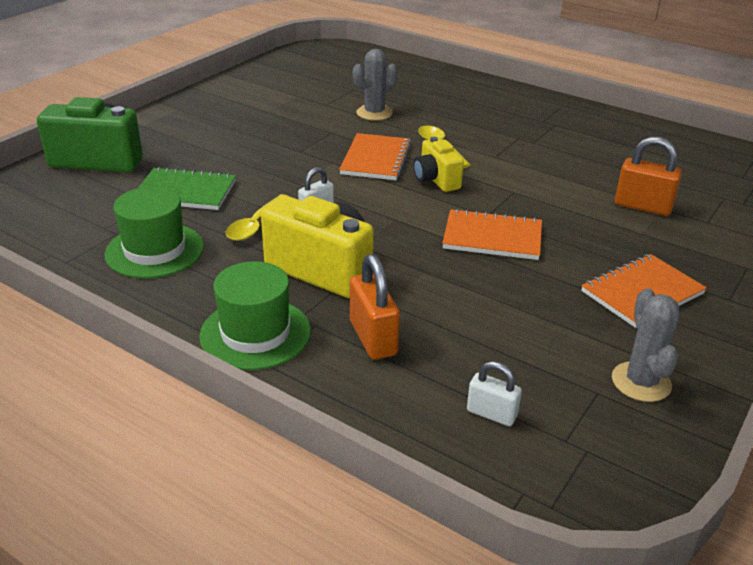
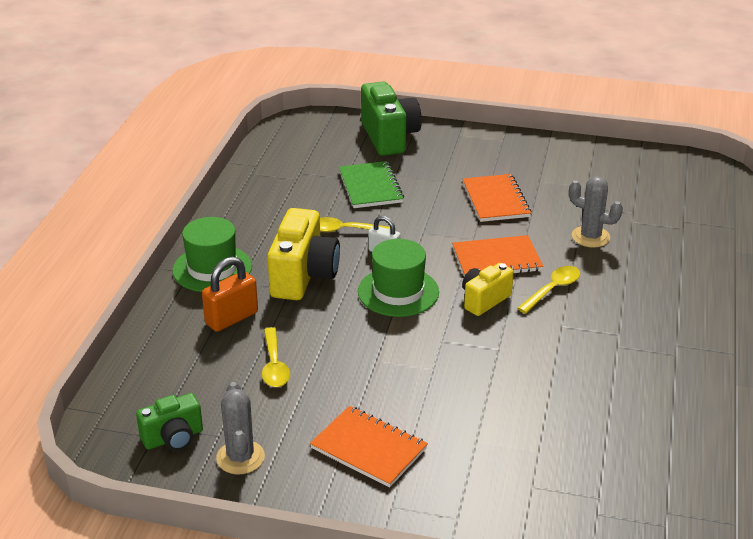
camera: 70 degrees right, 0 degrees up
green hat [105,187,204,279] -> green hat moved to [358,239,439,317]
orange notebook [442,208,542,260] -> orange notebook moved to [463,174,531,222]
white padlock [467,361,522,426] -> none
grey cactus [612,288,679,402] -> grey cactus turned 75 degrees counterclockwise [216,382,265,474]
orange padlock [615,136,682,216] -> none
none -> green camera [136,393,203,451]
none -> yellow spoon [262,327,290,387]

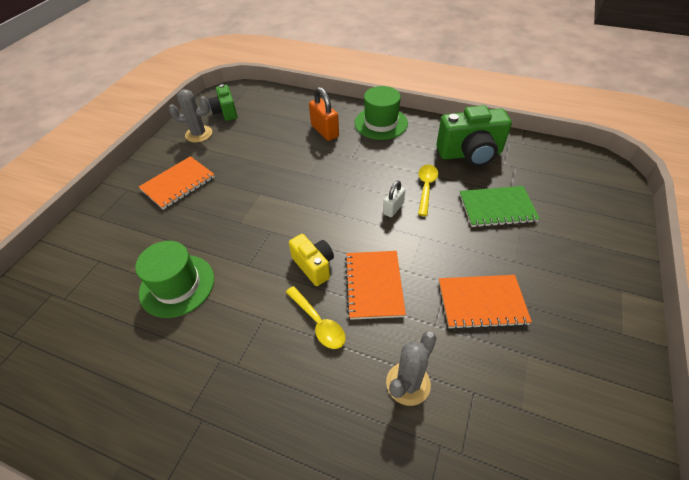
camera: 100 degrees right, 15 degrees up
yellow spoon [262,327,290,387] -> none
yellow camera [267,208,340,300] -> none
green hat [358,239,439,317] -> green hat moved to [135,241,214,318]
green camera [361,81,422,156] -> green camera moved to [436,105,512,167]

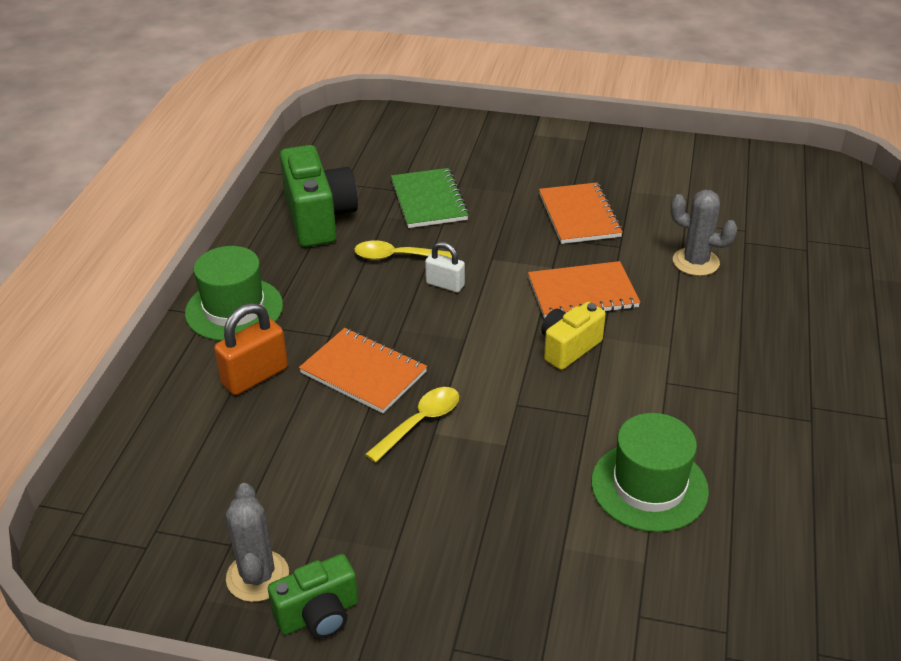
camera: 100 degrees left, 10 degrees down
orange notebook [139,156,215,210] -> orange notebook moved to [299,328,427,413]
green camera [209,84,237,121] -> green camera moved to [268,554,358,638]
yellow spoon [286,286,346,349] -> yellow spoon moved to [365,387,459,463]

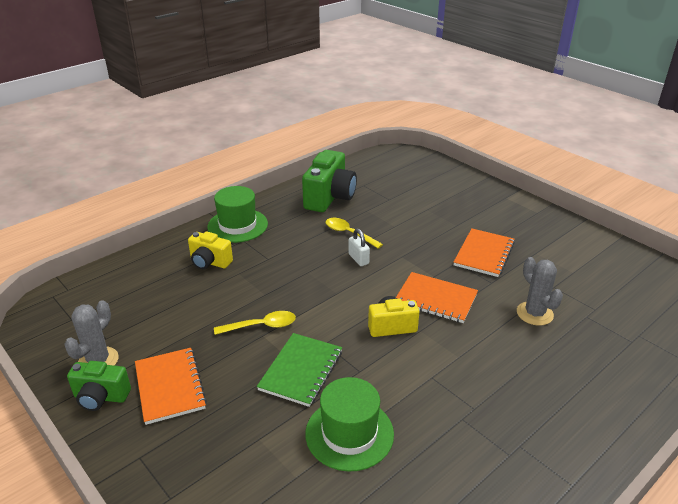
camera: 35 degrees right, 5 degrees down
orange padlock [214,303,288,395] -> yellow camera [188,231,233,269]
orange notebook [299,328,427,413] -> orange notebook moved to [135,348,207,425]
green notebook [391,168,469,228] -> green notebook moved to [257,333,342,407]

